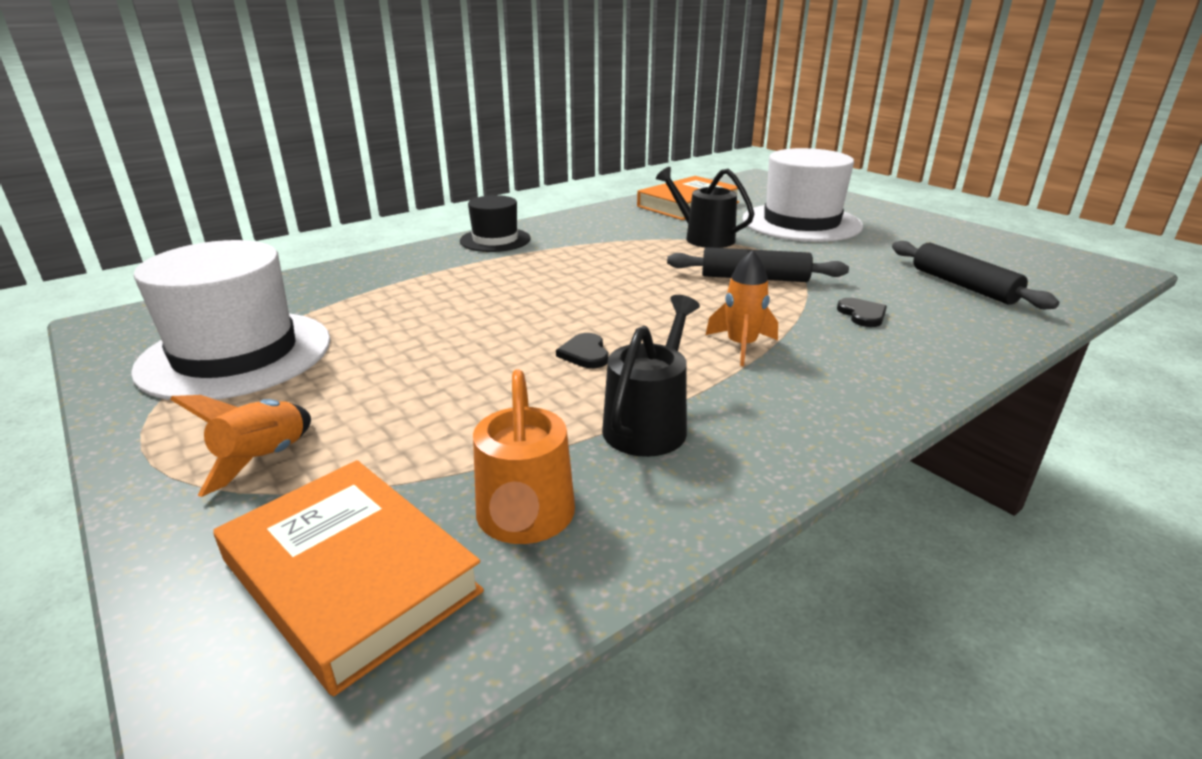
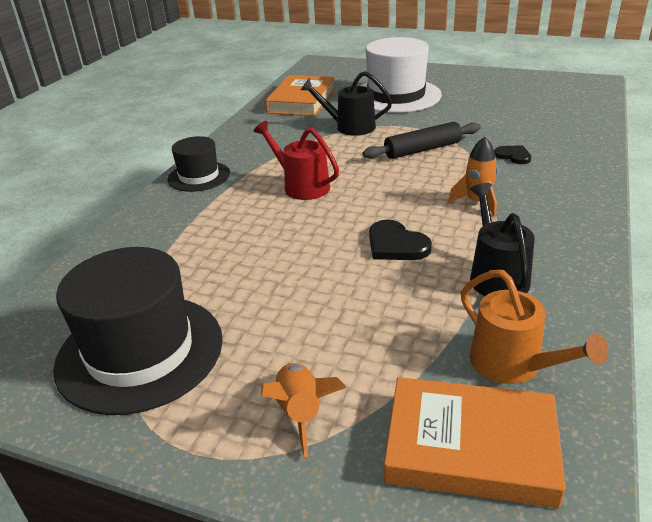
camera: 30 degrees left, 5 degrees up
white hat [131,240,331,400] -> black hat [53,247,223,415]
black heart [556,333,609,368] -> black heart [369,220,432,260], size x1.51
black rolling pin [892,241,1059,309] -> none
none -> red watering can [254,121,339,200]

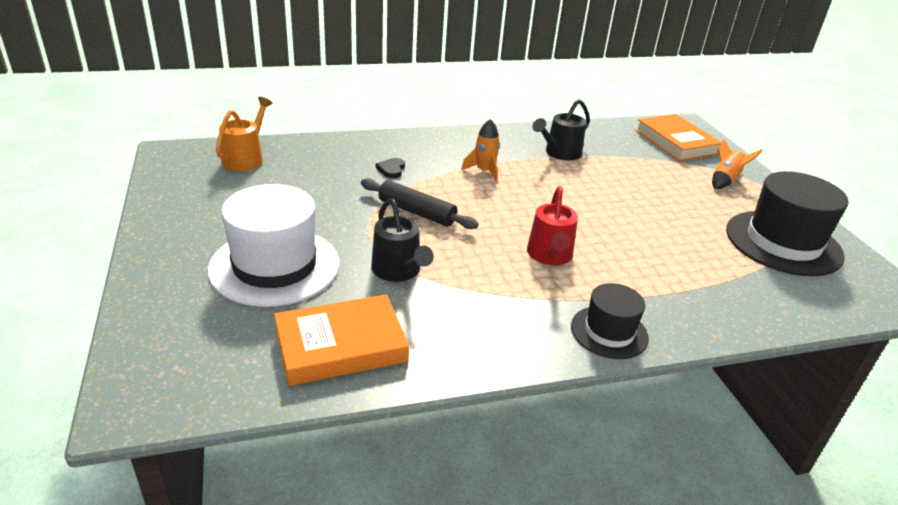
camera: 130 degrees left, 0 degrees up
black heart [369,220,432,260] -> none
orange watering can [461,270,609,384] -> orange watering can moved to [216,97,273,171]

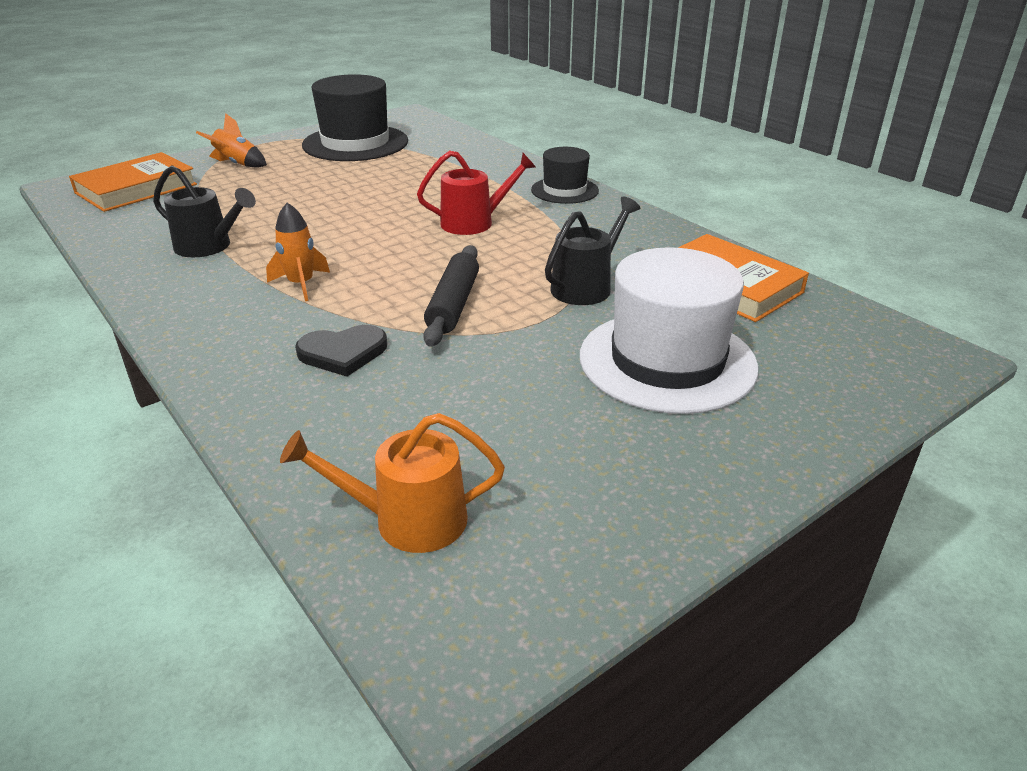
camera: 110 degrees left, 0 degrees up
black heart [376,158,405,178] -> black heart [295,325,387,376], size x1.51

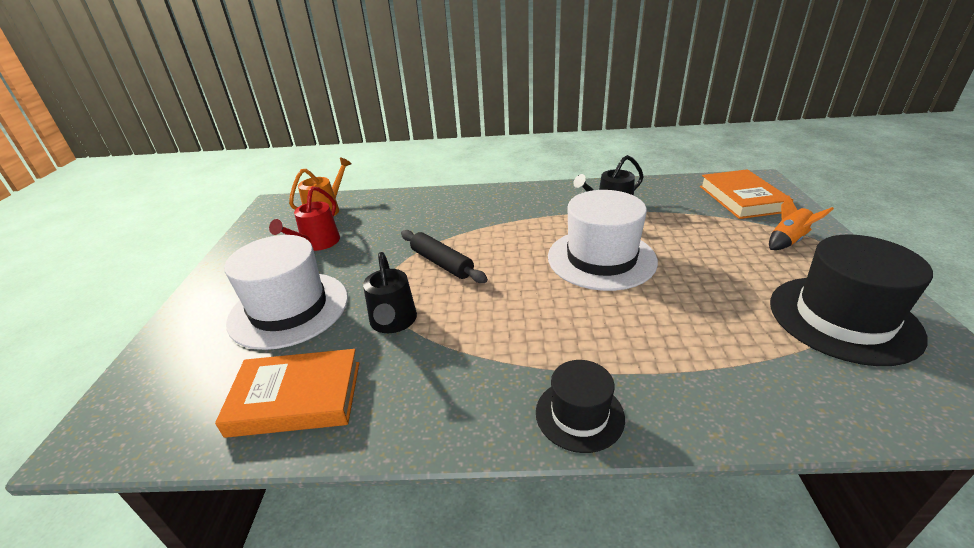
camera: 130 degrees right, 0 degrees up
orange rocket [266,203,330,301] -> none
black heart [295,325,387,376] -> none
red watering can [417,151,536,235] -> red watering can moved to [269,186,340,251]
none -> white hat [548,190,658,291]

